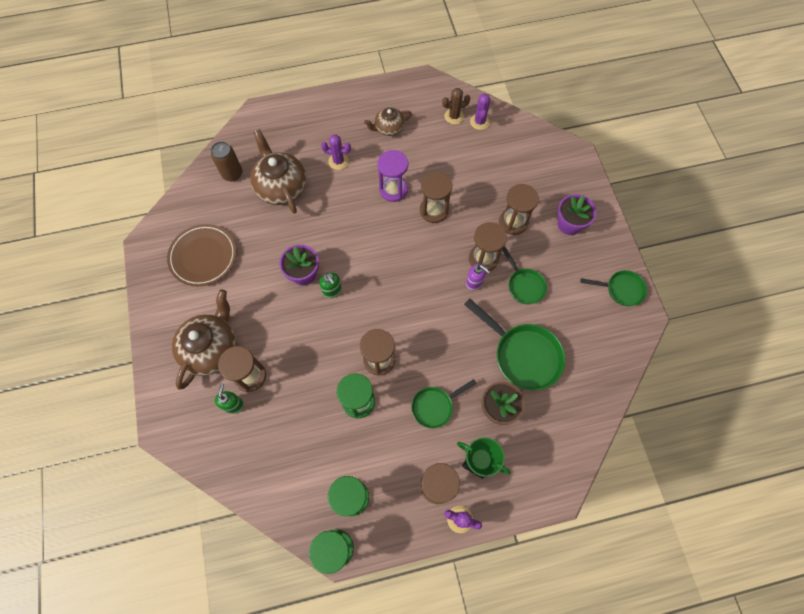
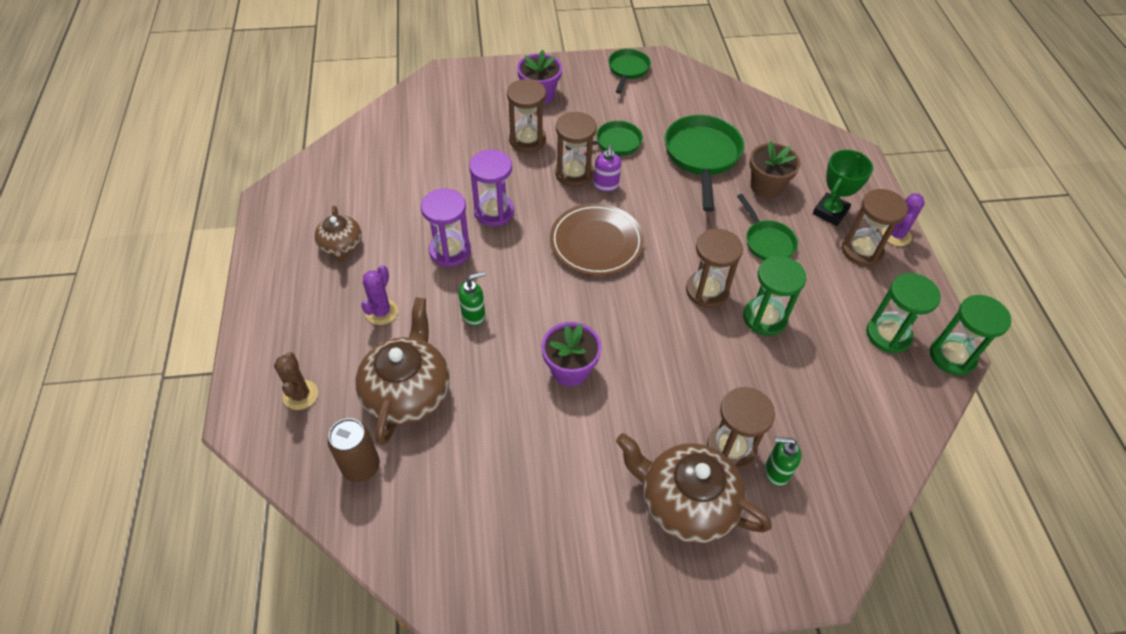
camera: 85 degrees left, 15 degrees down
brown plate [167,224,236,286] -> brown plate moved to [550,203,644,275]
brown teapot [250,129,307,214] -> brown teapot turned 120 degrees clockwise [356,297,450,445]
green soap dispenser [319,272,342,298] -> green soap dispenser moved to [458,272,485,326]
brown hourglass [420,172,452,223] -> purple hourglass [469,150,514,226]
brown cactus [442,88,470,124] -> brown cactus moved to [274,352,318,410]
green pan [464,298,565,390] -> green pan turned 45 degrees counterclockwise [665,115,744,212]
purple soap dispenser [466,263,490,290] -> purple soap dispenser turned 135 degrees clockwise [594,145,621,192]
purple cactus [470,94,490,130] -> none

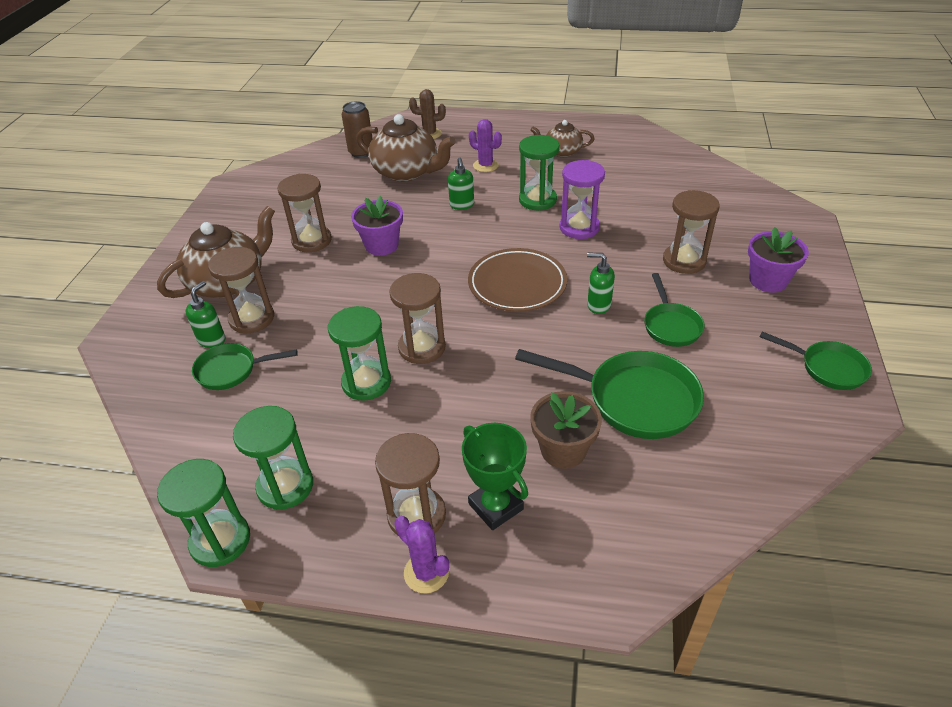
camera: 110 degrees right, 10 degrees down
purple hourglass [421,188,471,267] -> green hourglass [519,135,560,211]
brown hourglass [555,112,597,187] -> brown hourglass moved to [278,174,332,252]
purple soap dispenser [594,145,621,192] -> green soap dispenser [587,253,615,314]
green pan [737,194,798,260] -> green pan moved to [192,343,298,390]

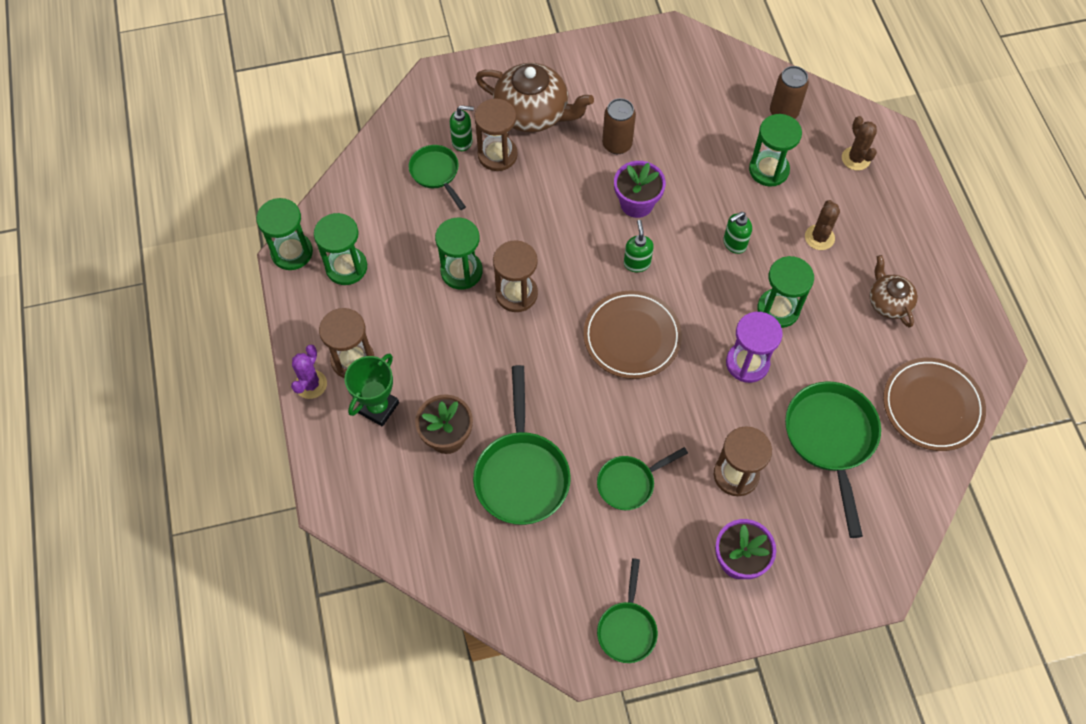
camera: 65 degrees right, 20 degrees up
brown hourglass [278,174,332,252] -> brown can [602,98,636,154]
brown teapot [356,114,456,182] -> green hourglass [749,114,802,186]
purple cactus [469,119,502,172] -> brown cactus [805,200,840,250]
green soap dispenser [587,253,615,314] -> green soap dispenser moved to [624,220,654,272]
none -> green pan [785,382,881,538]
none -> brown plate [883,358,986,451]

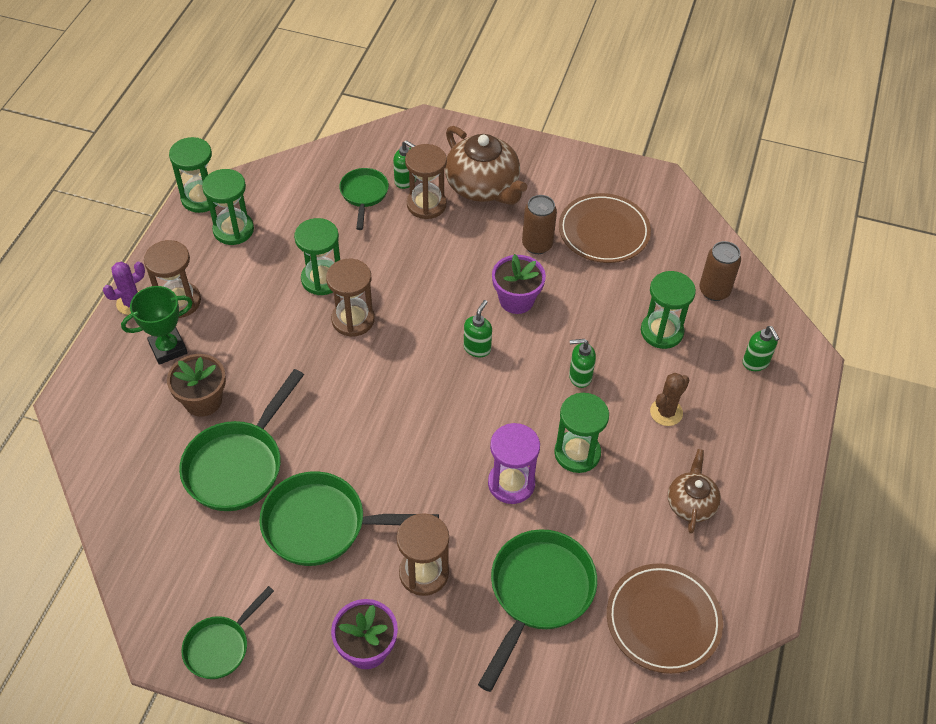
camera: 30 degrees right, 10 degrees down
brown plate [583,290,682,379] -> brown plate moved to [559,193,651,263]
green pan [597,447,688,510] -> green pan [259,471,439,566], size x1.69
brown cactus [842,116,877,171] -> green soap dispenser [743,326,780,371]

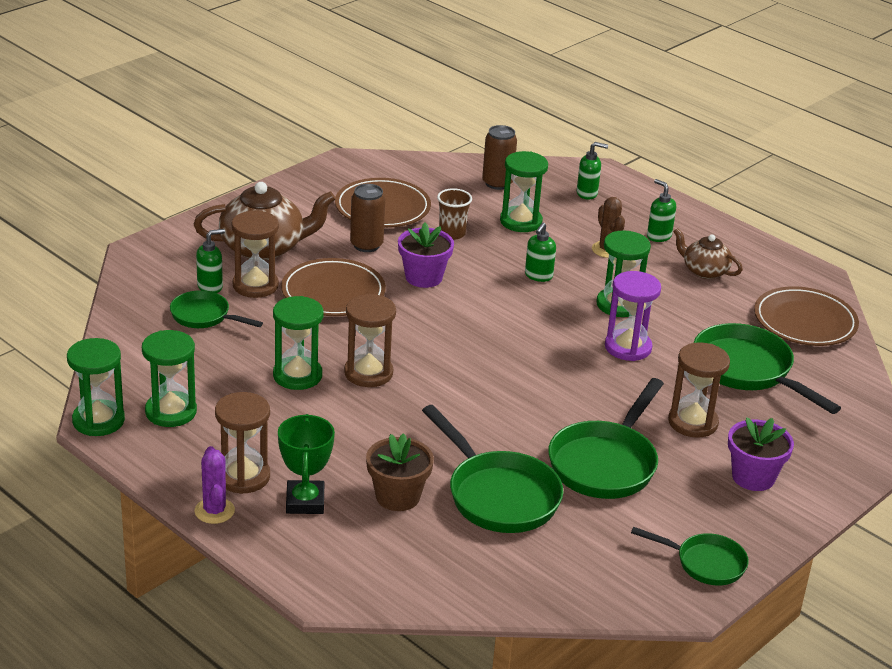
camera: 65 degrees left, 20 degrees down
green pan [181,586,274,679] -> green pan turned 45 degrees counterclockwise [631,527,749,585]
green soap dispenser [464,300,492,357] -> green soap dispenser moved to [647,179,676,242]
none -> brown plate [281,258,386,316]
none -> brown cup [437,188,472,240]

